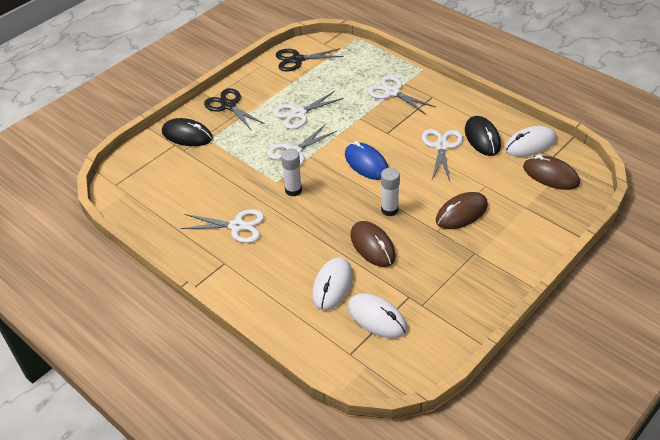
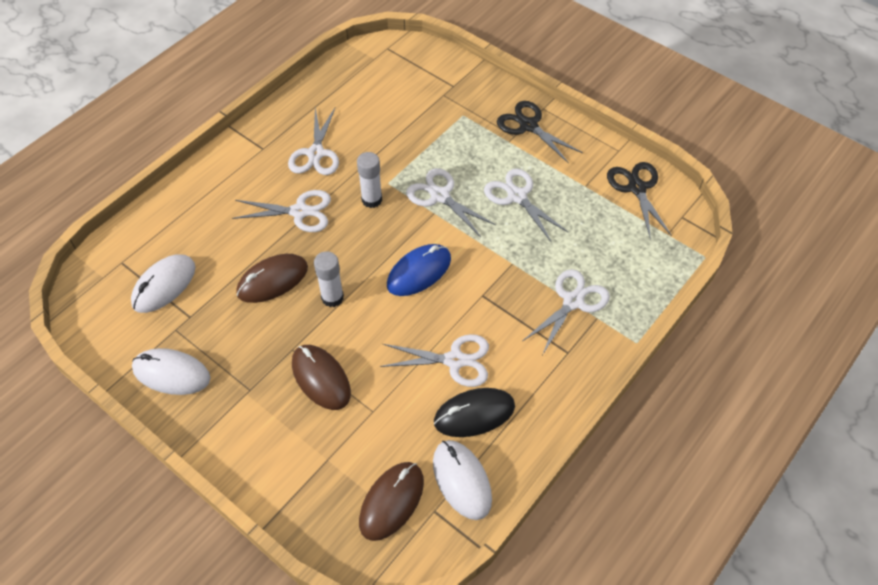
camera: 85 degrees right, 10 degrees up
black mouse [162,118,213,146] -> none
black scissors [204,88,265,131] -> black scissors turned 90 degrees counterclockwise [497,101,583,164]
white mouse [312,257,353,310] -> white mouse moved to [132,348,210,395]
none -> white scissors [232,190,331,232]

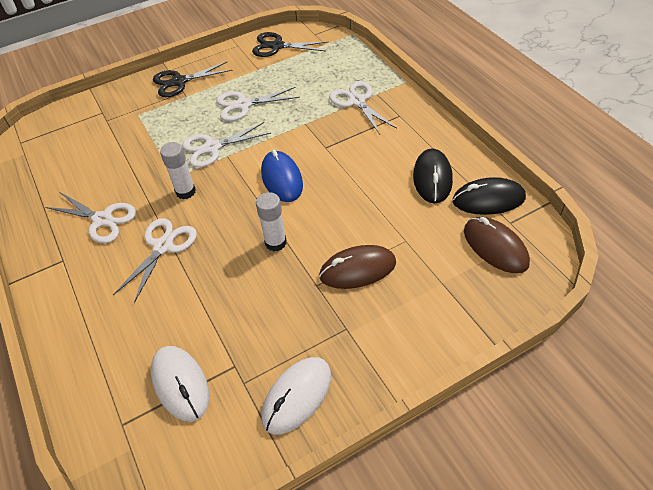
camera: 65 degrees left, 5 degrees down
brown mouse [236,254,308,303] -> none
white scissors [380,334,489,387] -> none
white mouse [433,440,492,520] -> black mouse [452,177,526,215]

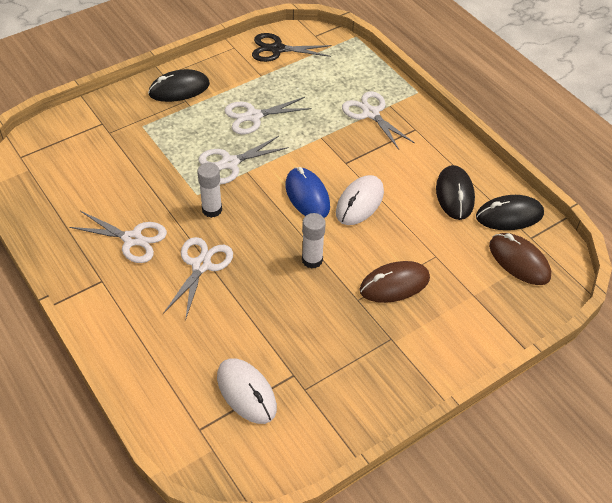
camera: 10 degrees left, 0 degrees up
black scissors [153,62,232,97] -> black mouse [148,69,210,102]
white mouse [261,357,331,435] -> white mouse moved to [336,175,384,225]

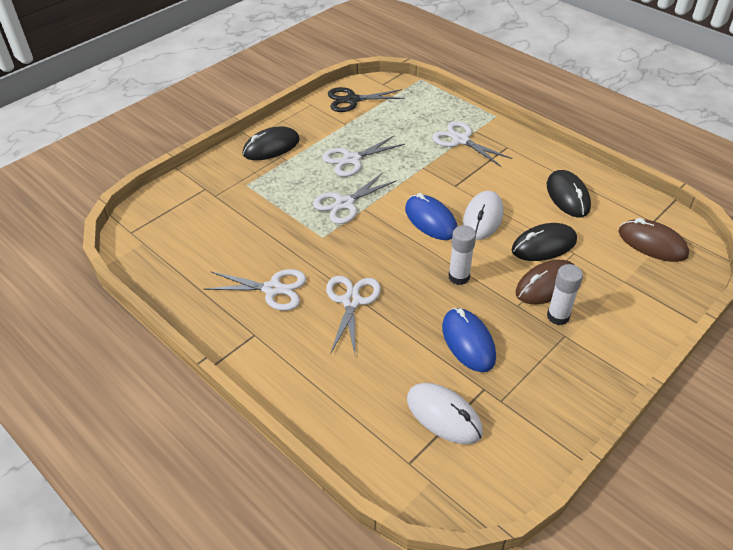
camera: 10 degrees left, 5 degrees down
white glue stick [197,162,222,218] -> white glue stick moved to [547,264,583,325]
black mouse [476,195,544,230] -> black mouse moved to [512,223,577,261]
none -> blue mouse [442,308,496,372]

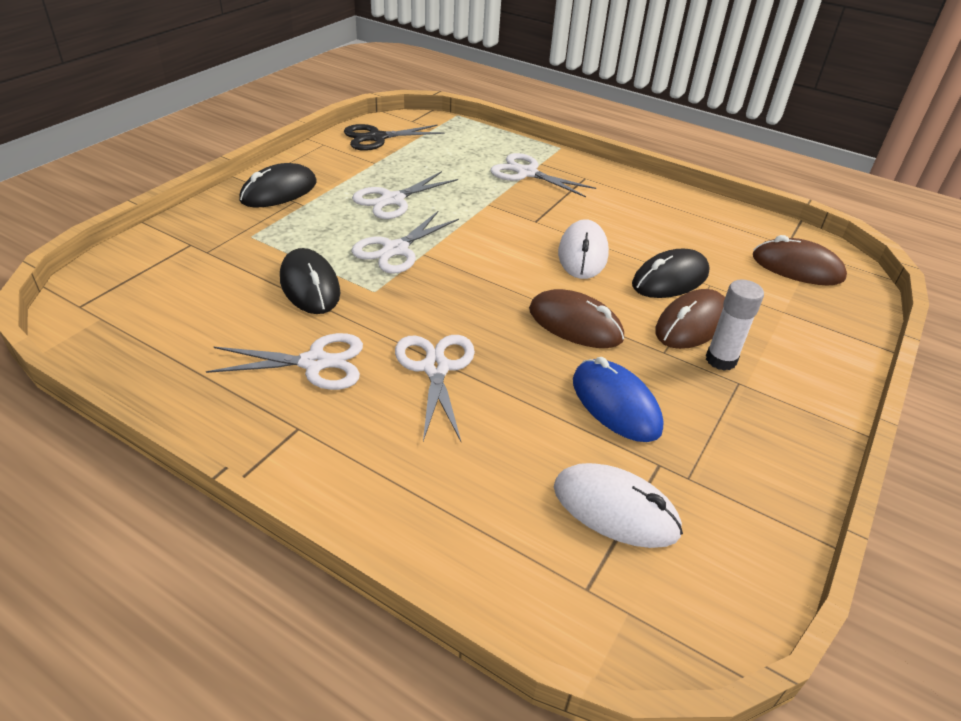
camera: 15 degrees left, 5 degrees down
blue mouse [405,193,457,240] -> none
white glue stick [449,225,476,285] -> brown mouse [529,289,624,348]
black mouse [547,170,591,217] -> black mouse moved to [280,248,340,314]

